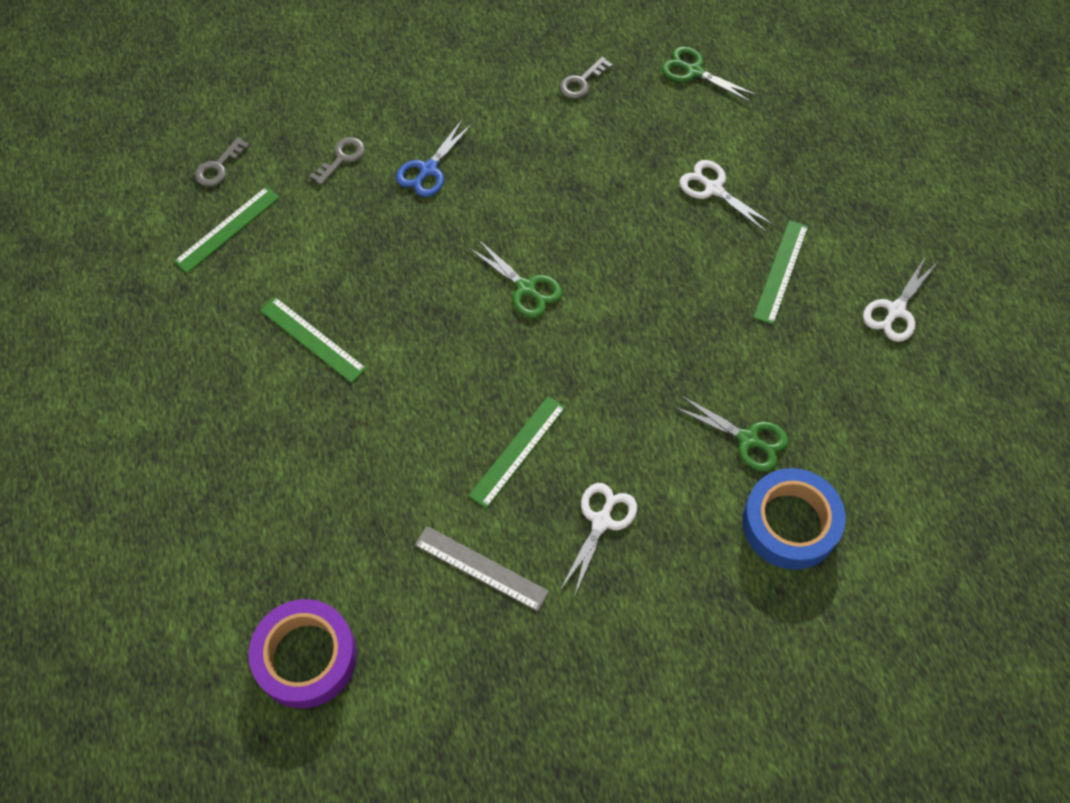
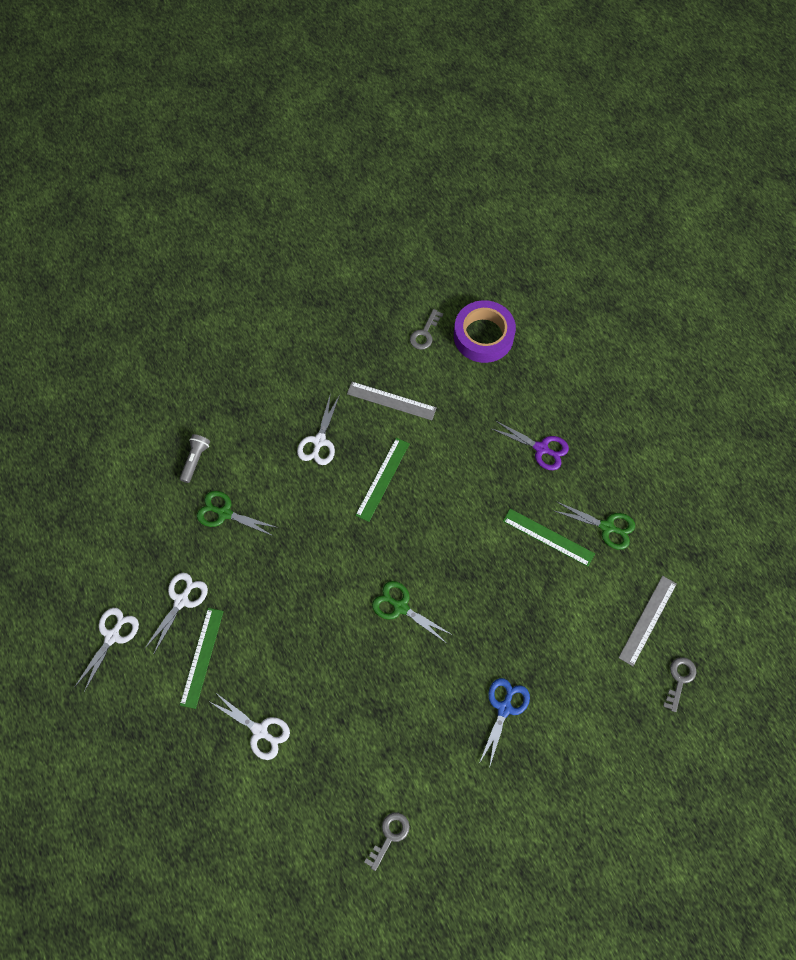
camera: 170 degrees right, 5 degrees up
green ruler [174,187,280,273] -> grey ruler [618,576,677,666]
grey key [310,137,365,185] -> grey key moved to [410,309,443,350]
green scissors [661,46,757,103] -> green scissors moved to [552,501,635,550]
blue tape [742,468,846,570] -> grey flashlight [180,434,210,483]
none -> white scissors [144,573,208,653]
none -> purple scissors [490,420,569,470]

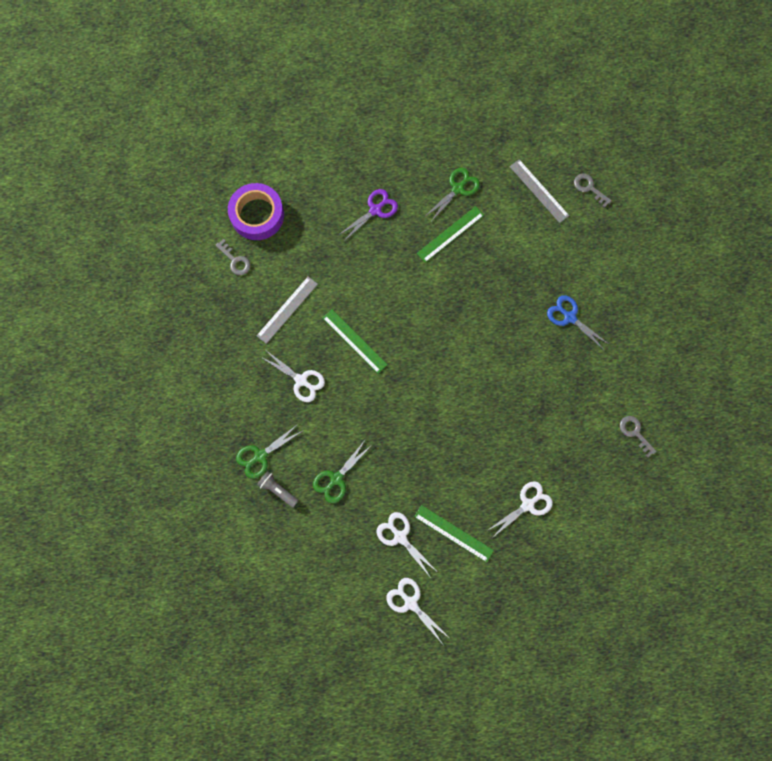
camera: 70 degrees left, 10 degrees up
green scissors [372,581,452,643] -> green scissors moved to [236,424,304,479]

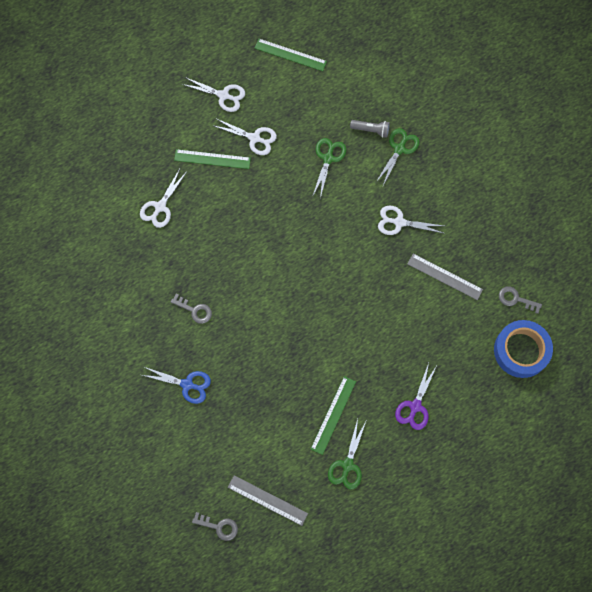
camera: 155 degrees right, 5 degrees down
purple tape [228,183,284,240] -> blue tape [494,320,553,378]
grey ruler [256,277,318,344] -> grey ruler turned 75 degrees counterclockwise [408,254,483,300]
green ruler [323,309,388,374] -> green ruler moved to [254,39,327,71]
grey key [620,416,657,458] -> grey key moved to [171,294,212,324]

